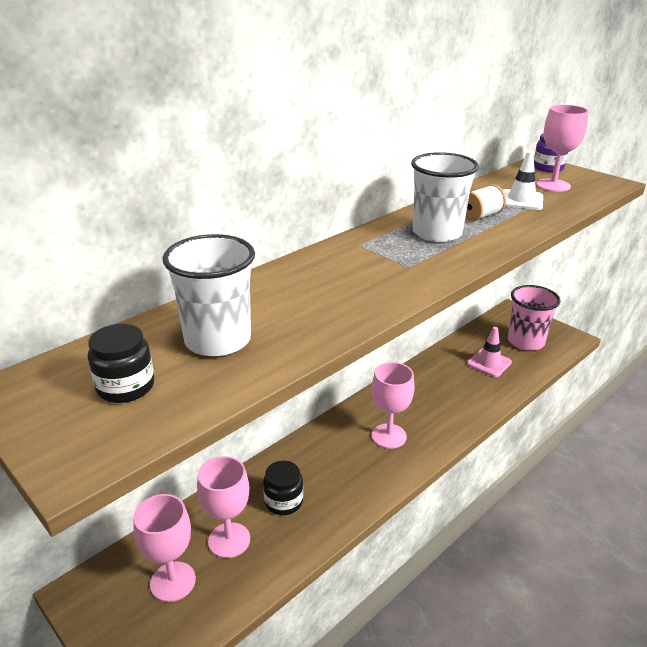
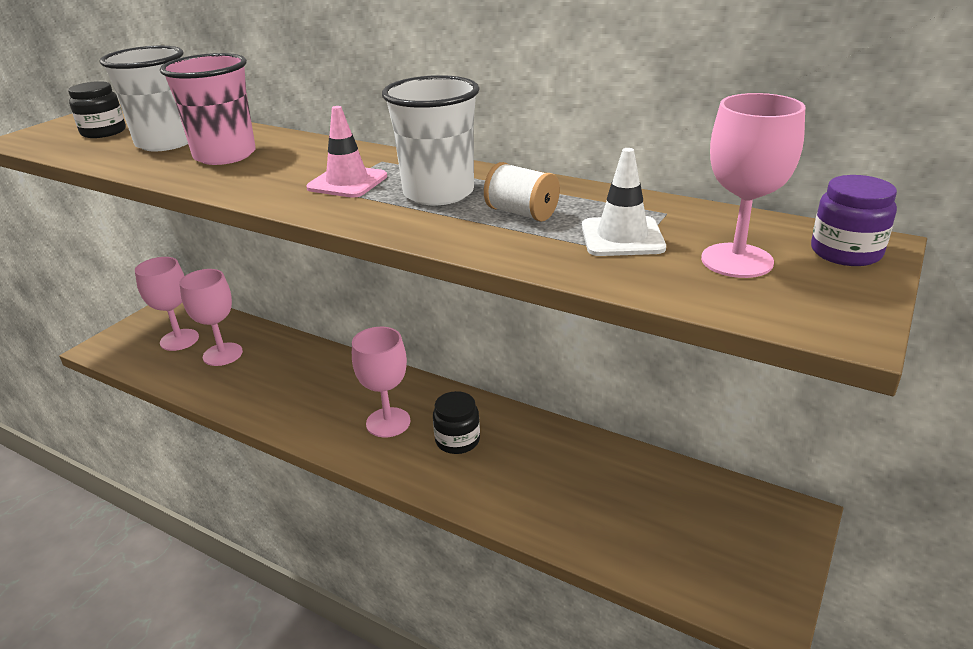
camera: 75 degrees right, 0 degrees up
black jar [263,461,303,515] -> black jar moved to [433,391,480,454]
pink traffic cone [467,327,512,377] -> pink traffic cone moved to [306,106,387,198]
pink cup [508,285,560,351] -> pink cup moved to [160,53,256,165]

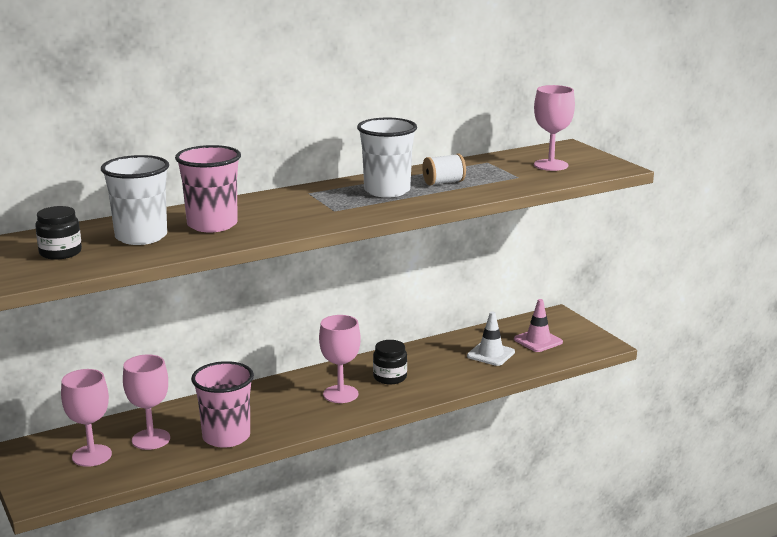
camera: 60 degrees left, 10 degrees down
pink traffic cone [306,106,387,198] -> pink traffic cone moved to [514,299,563,352]
white traffic cone [582,148,666,256] -> white traffic cone moved to [467,311,515,366]
purple jar [811,175,897,266] -> none
none -> pink cup [191,361,254,448]

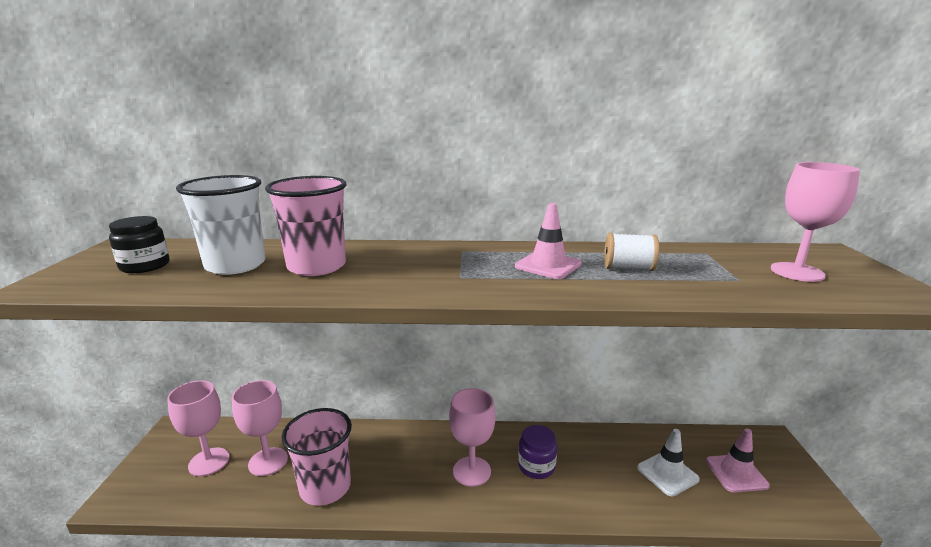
camera: 30 degrees right, 0 degrees up
white cup [357,118,417,198] -> pink traffic cone [515,203,582,279]
black jar [373,340,407,384] -> purple jar [518,425,557,479]

